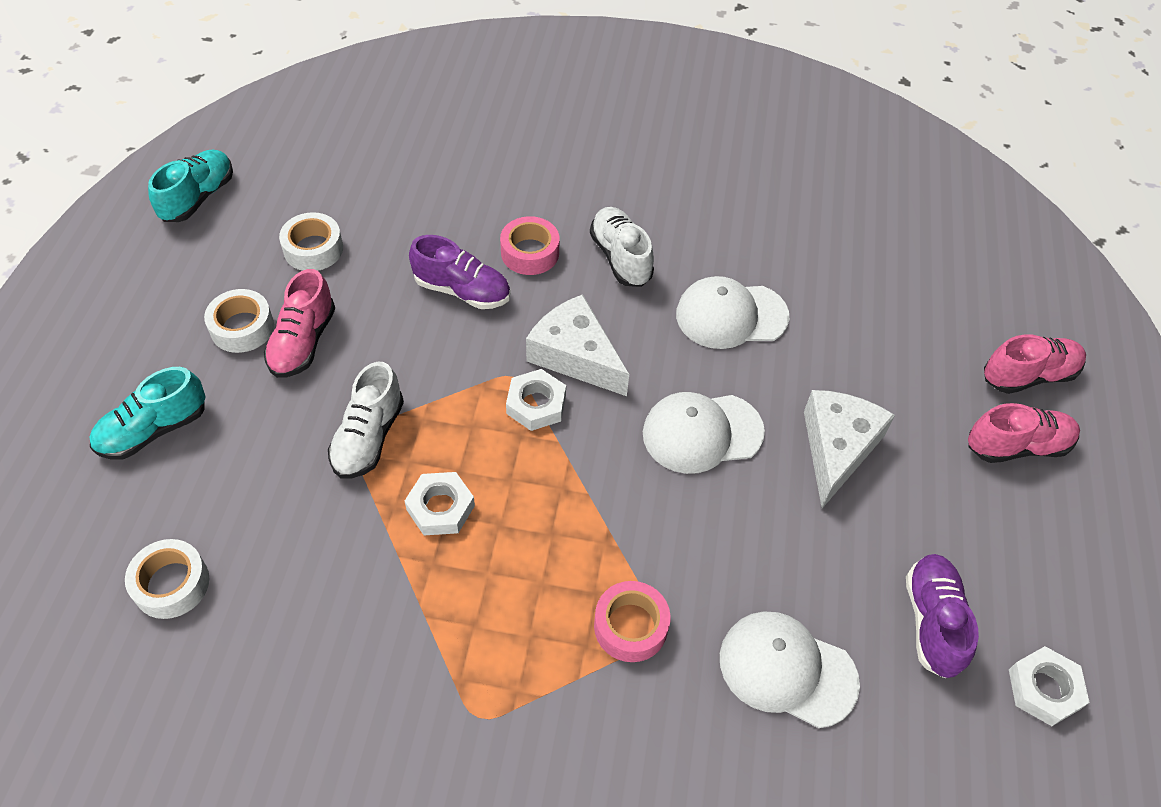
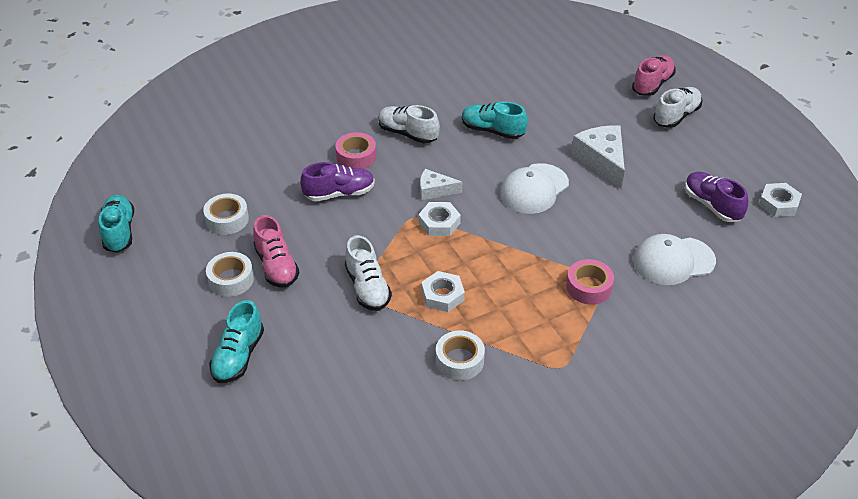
camera: 35 degrees left, 10 degrees down
white tape [125,539,209,619] -> white tape moved to [436,330,485,380]
white cheese [526,294,629,396] -> white cheese [420,169,462,200], size x0.59
white cap [676,276,789,349] -> turquoise shoe [462,101,528,139]
pink shoe [968,403,1080,463] -> white shoe [653,87,702,128]

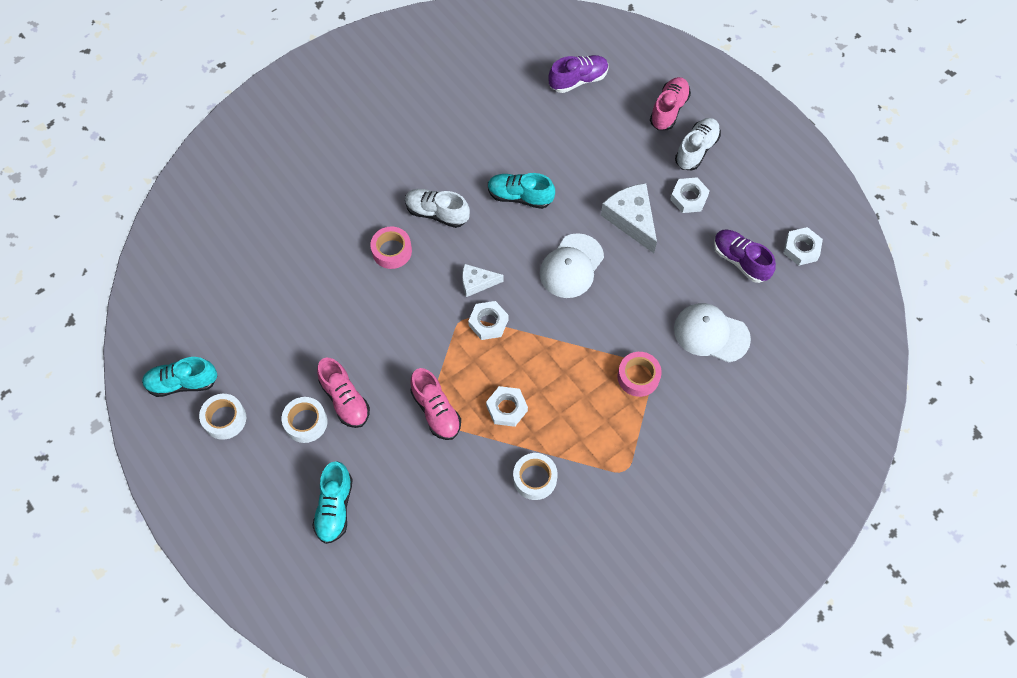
camera: 10 degrees left, 20 degrees up
turquoise shoe [99,195,134,253] -> turquoise shoe turned 75 degrees counterclockwise [142,357,217,397]
white tape [203,194,249,235] -> white tape moved to [199,394,246,440]
purple shoe [300,162,375,202] -> purple shoe moved to [548,55,609,93]
white shoe [345,235,392,311] -> pink shoe [410,368,461,440]
white cap [633,234,716,285] -> white cap turned 45 degrees clockwise [674,303,751,363]
none -> white nut [670,178,710,213]

